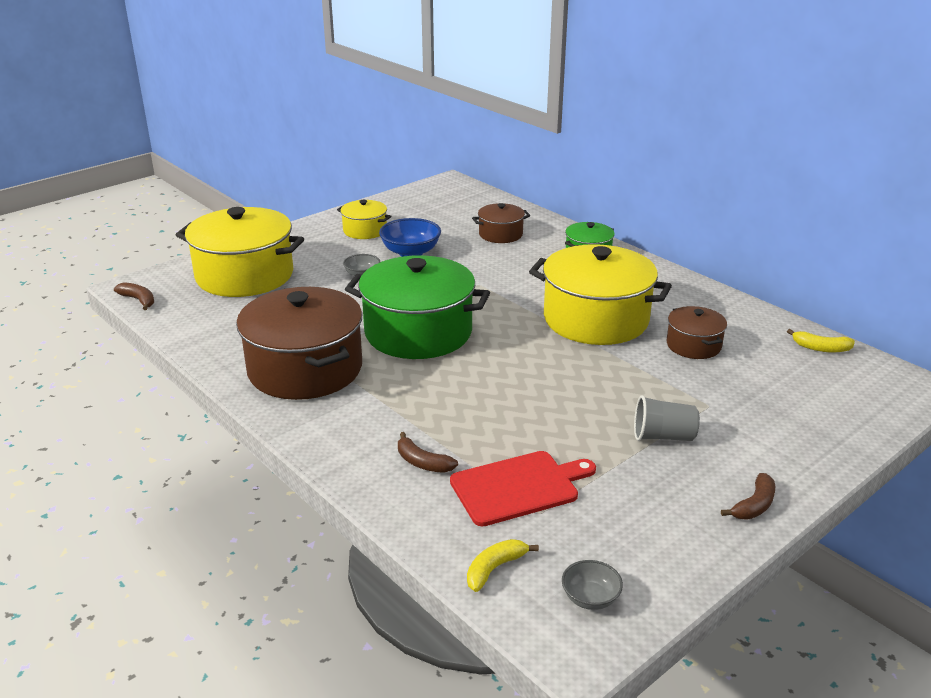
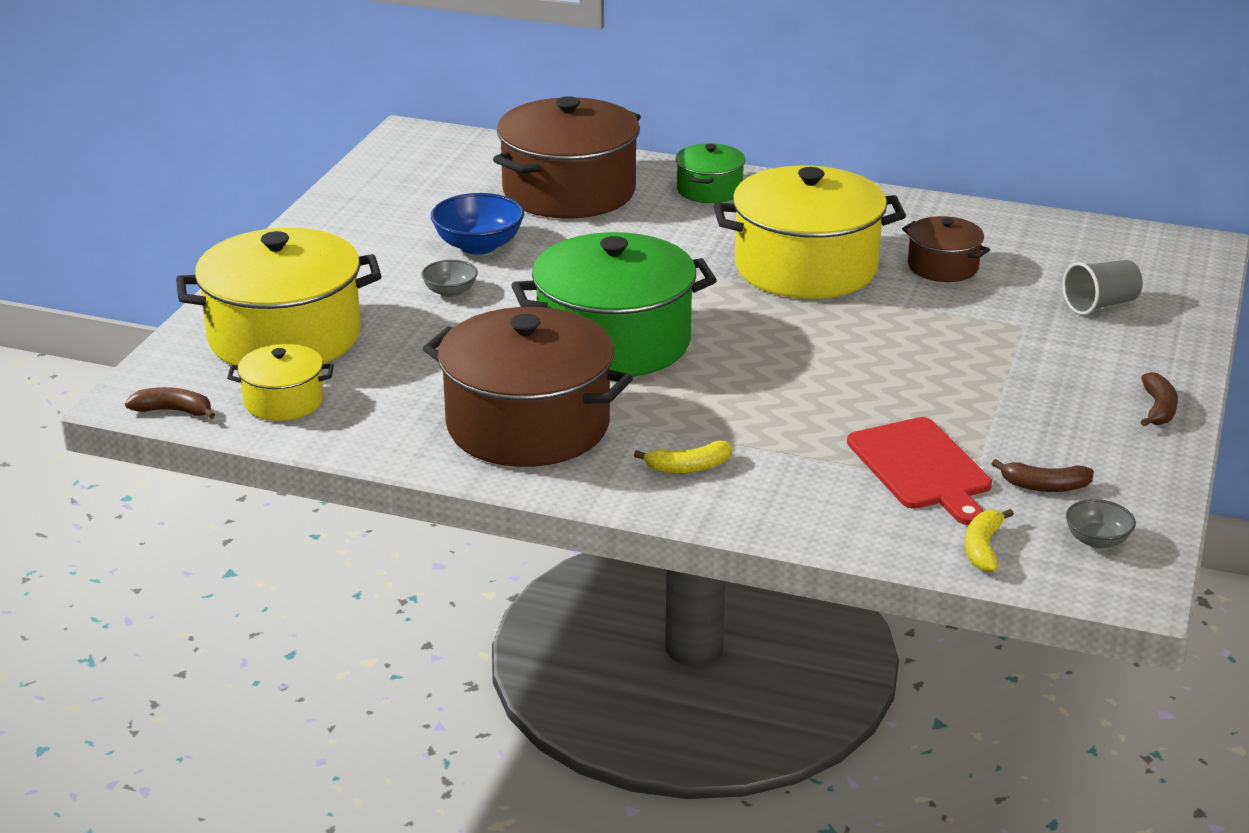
camera: 30 degrees left, 0 degrees up
yellow pot [337,200,391,239] -> yellow pot moved to [227,344,334,421]
brown banana [398,432,458,473] -> brown banana moved to [991,459,1094,492]
red cutting board [450,451,596,527] -> red cutting board turned 120 degrees clockwise [847,417,992,525]
brown pot [472,203,530,243] -> brown pot [493,96,641,219], size x2.02
grey cup [634,395,700,441] -> grey cup moved to [1063,260,1143,315]
yellow banana [787,329,855,352] -> yellow banana moved to [634,441,732,473]

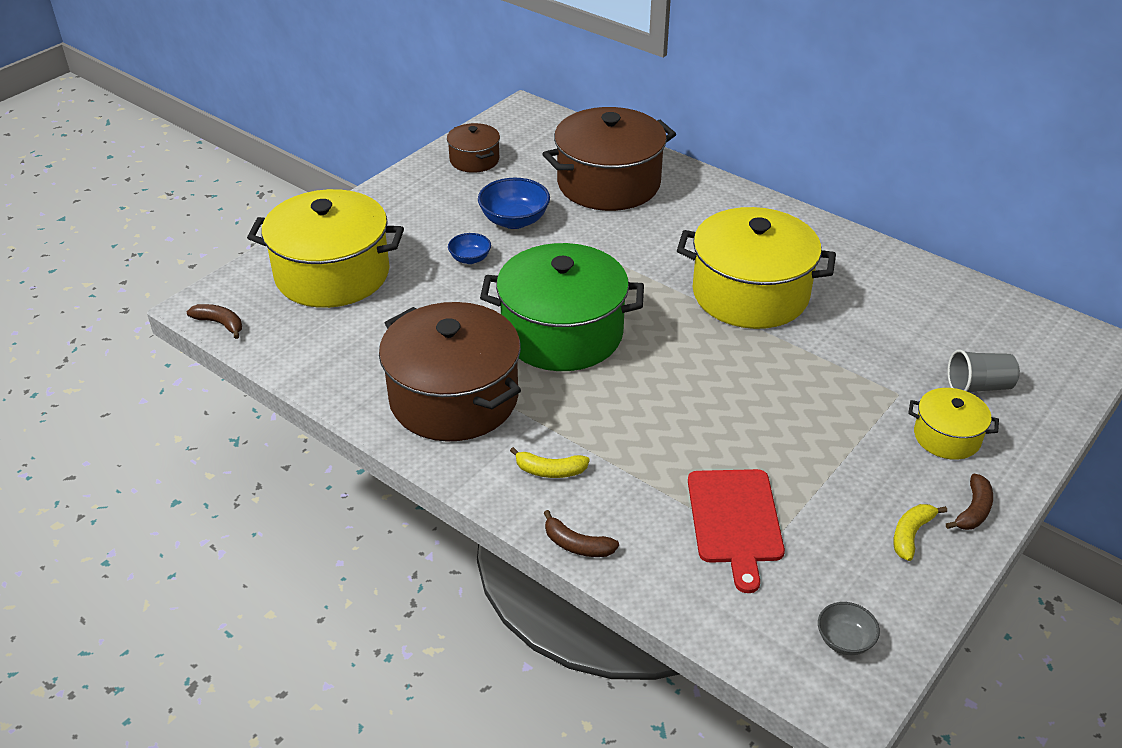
camera: 20 degrees right, 10 degrees up
yellow pot [227,344,334,421] -> yellow pot moved to [908,388,999,460]
grey bowl [421,260,478,297] -> blue bowl [448,233,491,264]
green pot [676,144,746,203] -> none
brown pot [902,216,990,282] -> brown pot moved to [447,123,500,173]
yellow banana [965,509,1014,572] -> yellow banana moved to [894,504,947,561]
brown banana [991,459,1094,492] -> brown banana moved to [544,510,619,557]

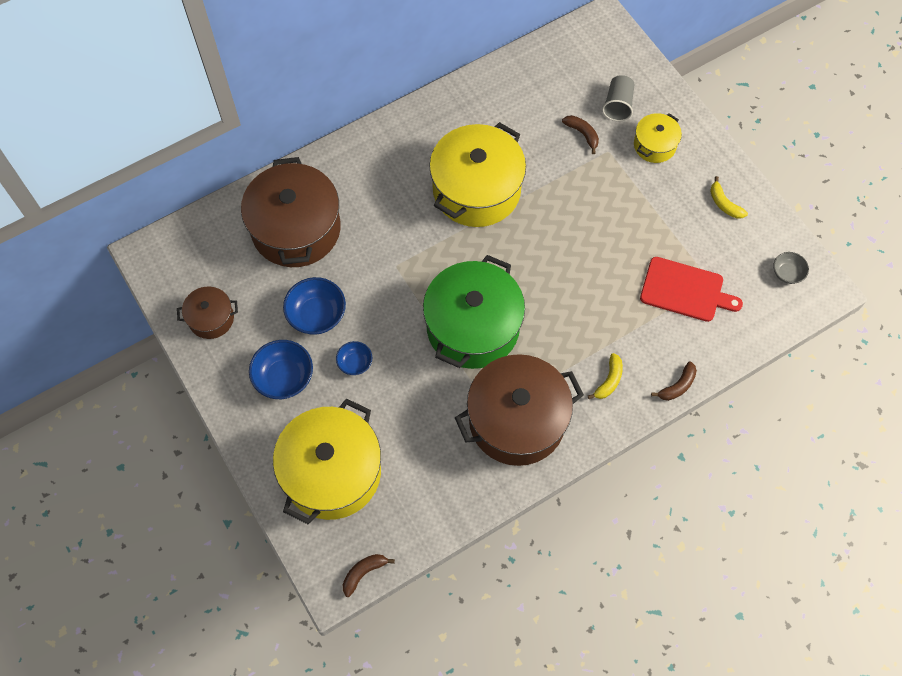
camera: 70 degrees left, 25 degrees up
brown banana [946,474,993,530] -> brown banana moved to [562,115,599,154]
none -> blue bowl [249,340,313,399]

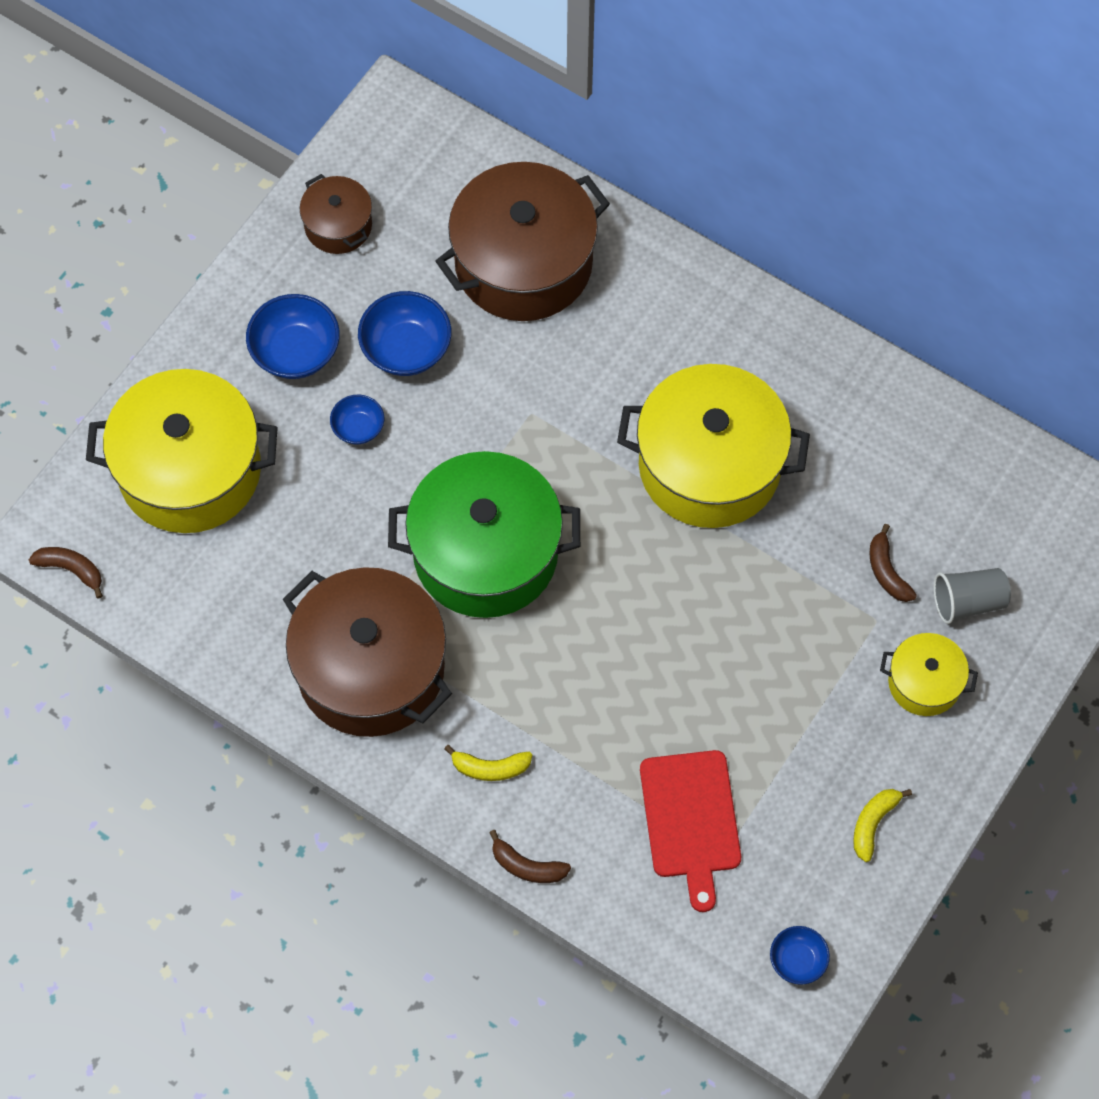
camera: 65 degrees right, 0 degrees up
brown banana [562,115,599,154] -> brown banana turned 135 degrees clockwise [869,524,917,602]
grey bowl [773,252,809,284] -> blue bowl [770,926,830,985]

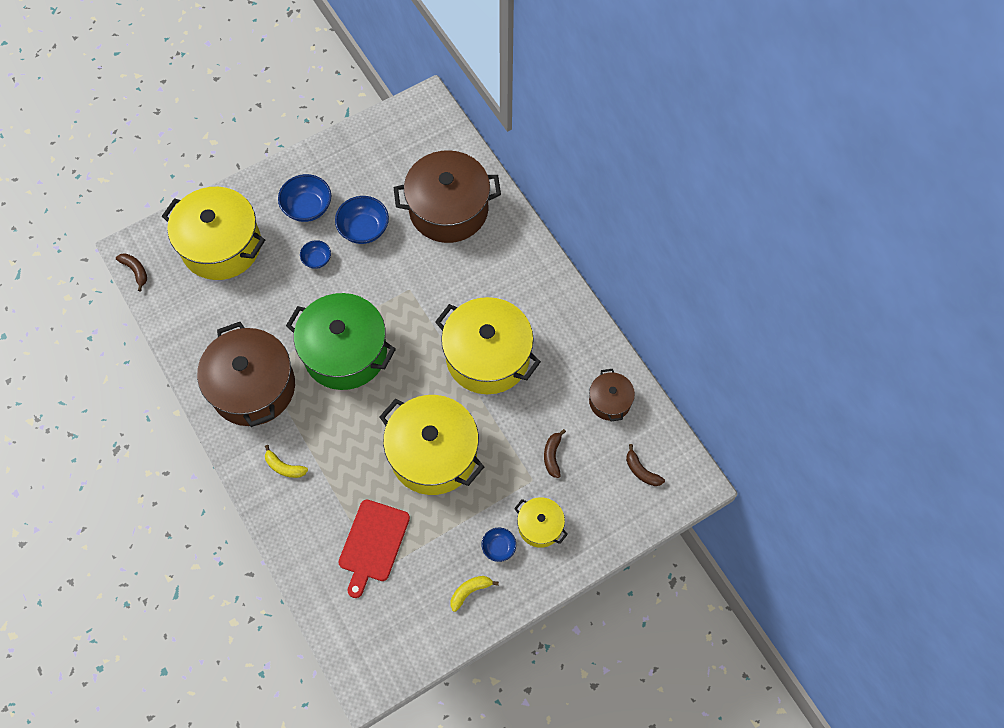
camera: 25 degrees right, 0 degrees up
brown pot [300,174,372,254] -> brown pot moved to [589,369,635,421]
brown banana [489,830,571,883] -> brown banana moved to [626,444,665,486]
blue bowl [770,926,830,985] -> blue bowl moved to [482,528,516,562]
grey cup [934,568,1011,624] -> none
none -> yellow pot [379,395,484,495]

